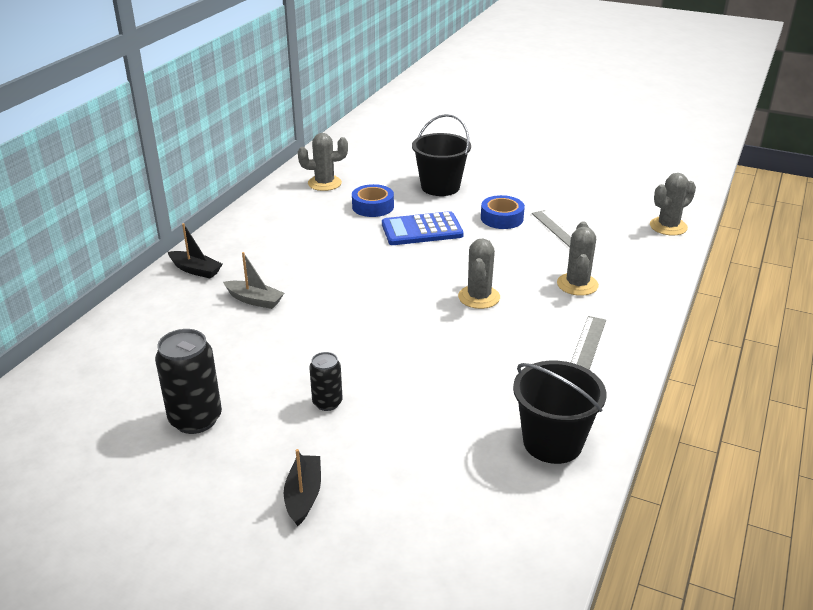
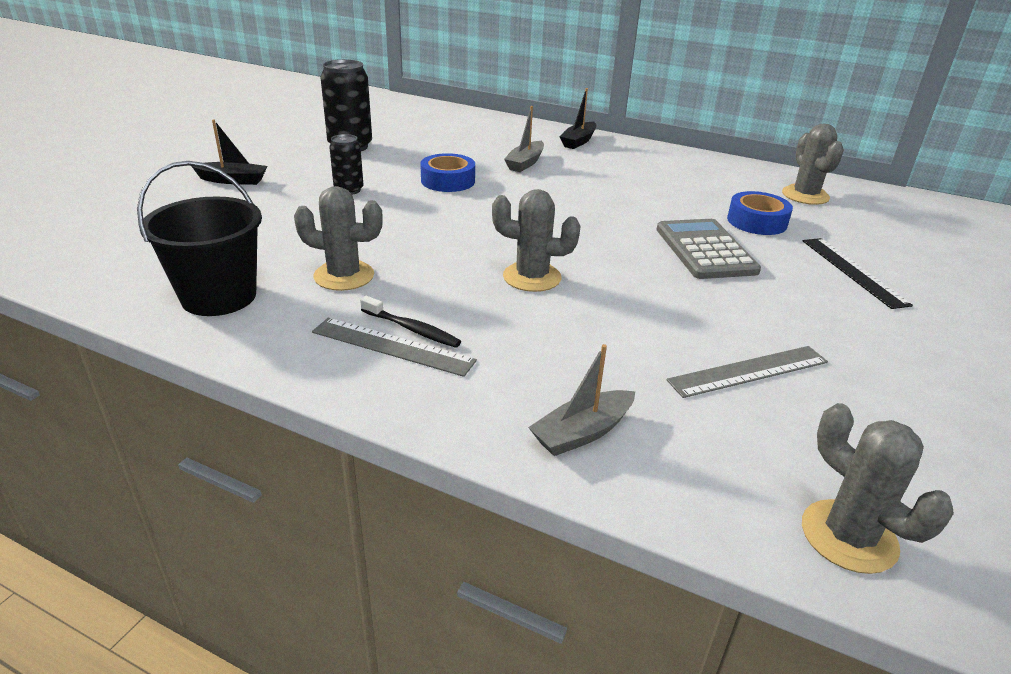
camera: 90 degrees right, 0 degrees up
blue calculator [382,211,464,245] -> grey calculator [656,219,761,279]
black bucket [412,114,471,196] -> black ruler [803,238,913,309]
blue tape [481,195,525,229] -> blue tape moved to [420,153,475,192]
grey cactus [557,221,599,296] -> grey cactus moved to [294,186,383,291]
none -> black toothbrush [360,296,461,348]
none -> grey boat [528,344,635,456]

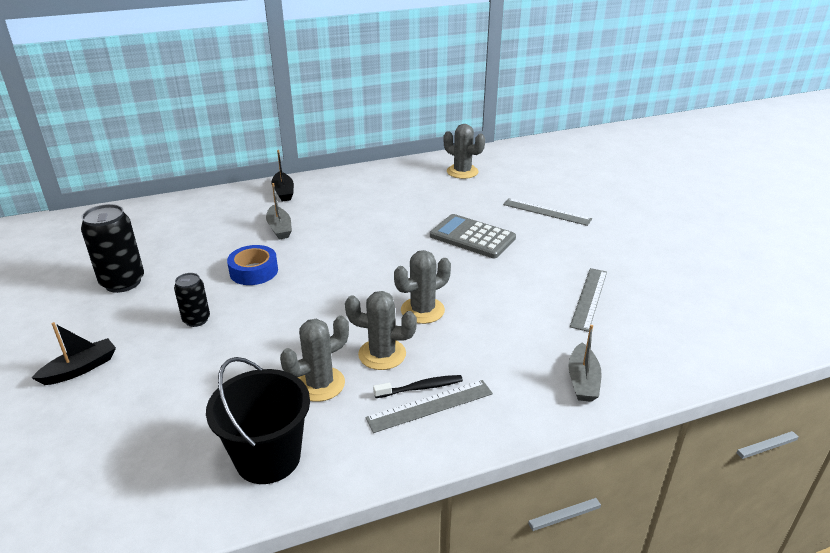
camera: 45 degrees left, 0 degrees up
blue tape [727,191,793,235] -> none
grey cactus [802,403,954,574] -> grey cactus moved to [345,291,417,370]
black ruler [803,238,913,309] -> grey ruler [503,198,592,226]

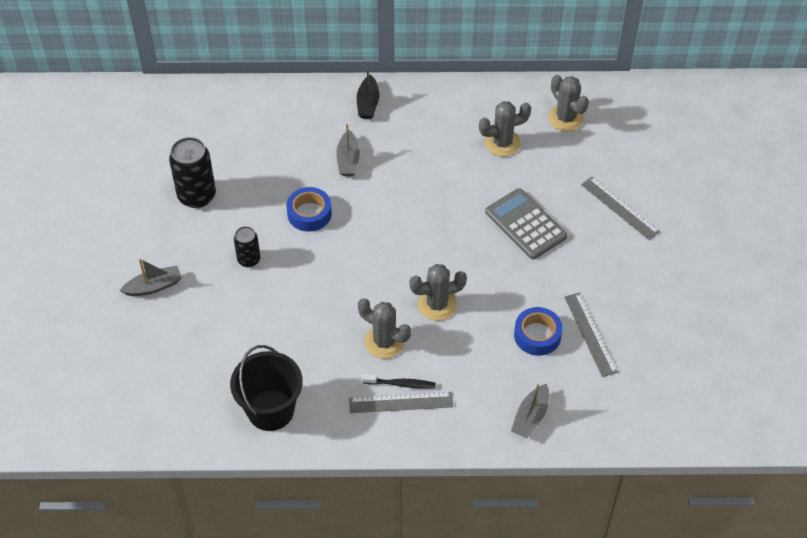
camera: 20 degrees right, 20 degrees up
black boat [32,322,116,385] -> grey boat [120,259,182,296]
grey cactus [280,316,349,402] -> grey cactus moved to [479,101,531,157]
grey ruler [570,268,607,332] -> grey ruler turned 60 degrees counterclockwise [564,293,618,377]
none -> blue tape [514,307,563,356]

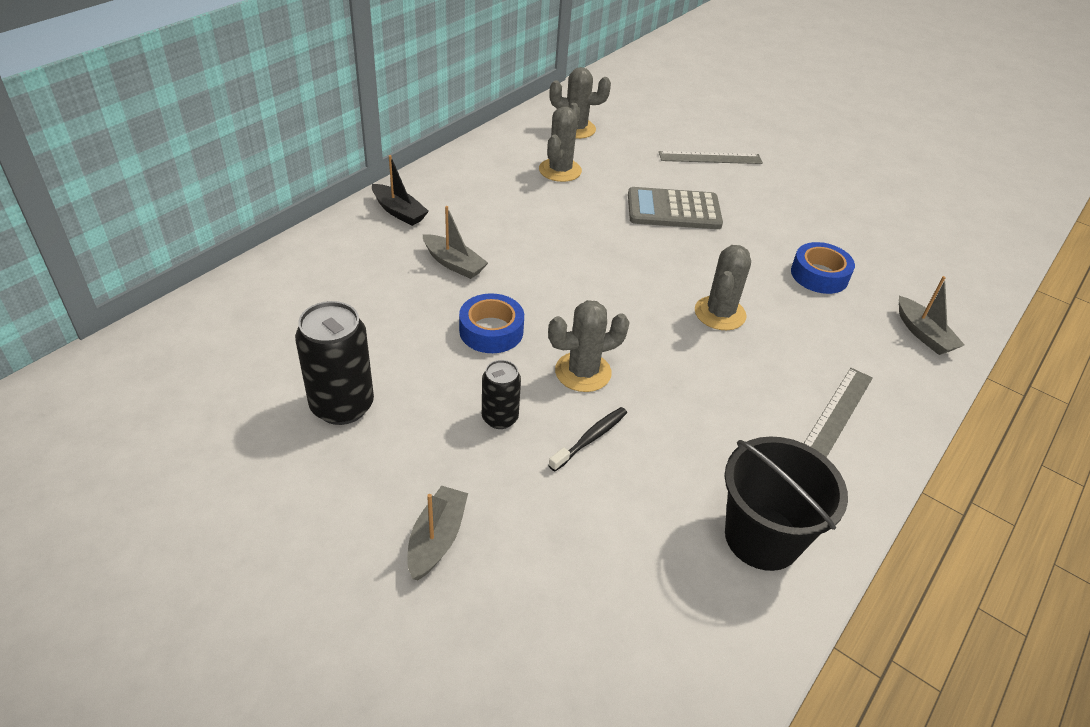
camera: 55 degrees left, 10 degrees down
grey cactus [358,298,411,359] -> grey cactus moved to [548,300,630,392]
black toothbrush [362,374,436,389] -> black toothbrush moved to [548,407,627,472]
grey ruler [564,293,618,377] -> none

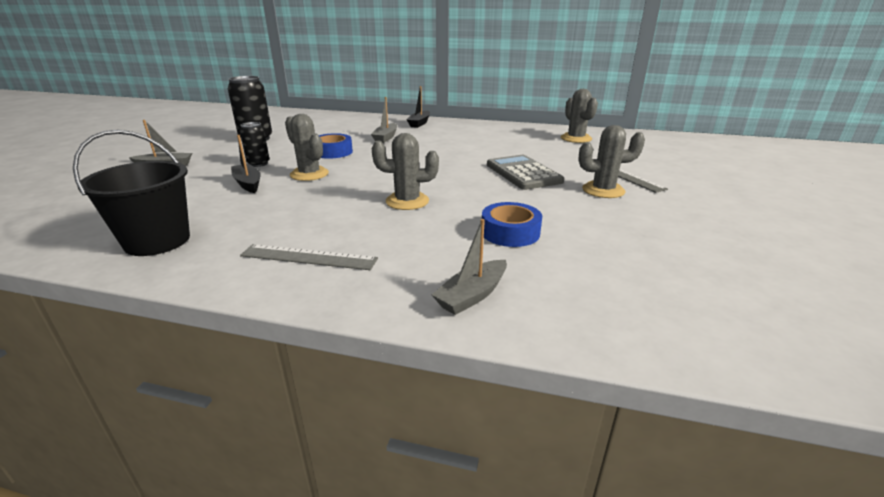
camera: 70 degrees right, 15 degrees down
grey cactus [539,103,582,182] -> grey cactus moved to [579,125,645,198]
black toothbrush [548,407,627,472] -> black boat [231,135,261,193]

